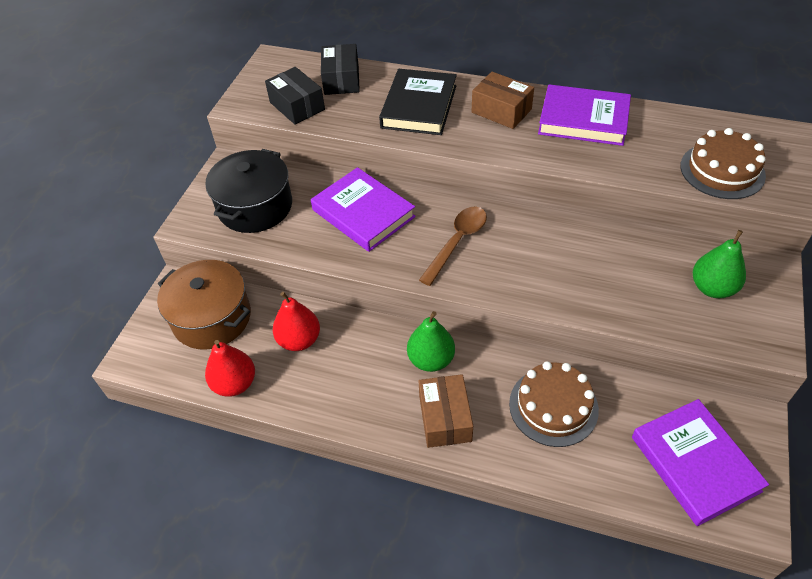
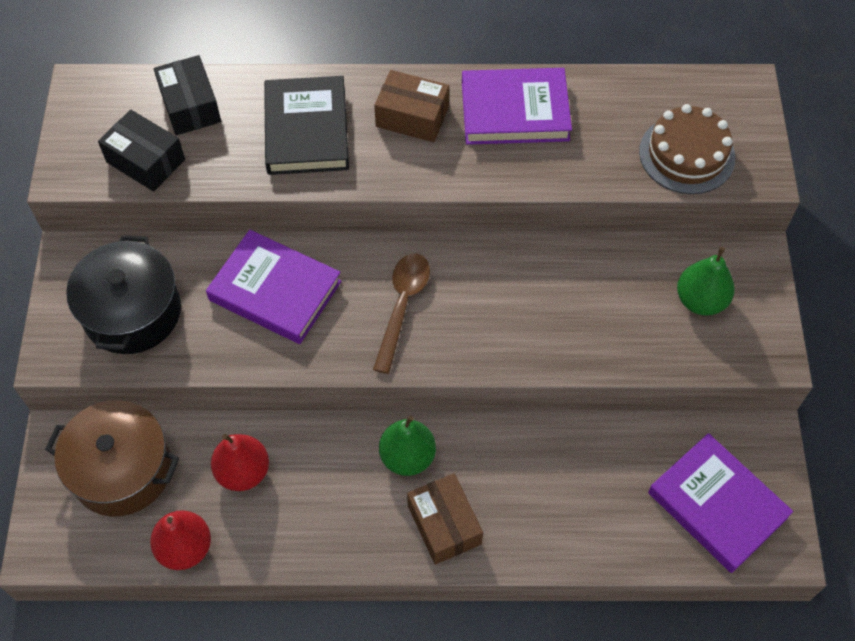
camera: 20 degrees left, 10 degrees up
brown cake [509,361,599,447] -> none

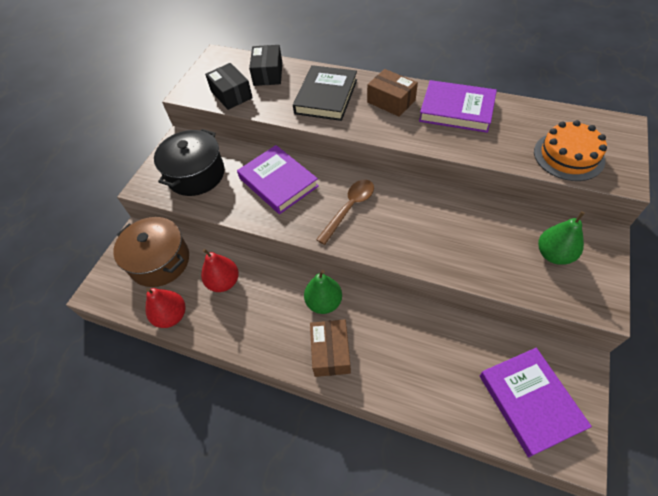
camera: 25 degrees right, 5 degrees down
brown cake [639,104,735,194] -> orange cake [534,120,607,181]

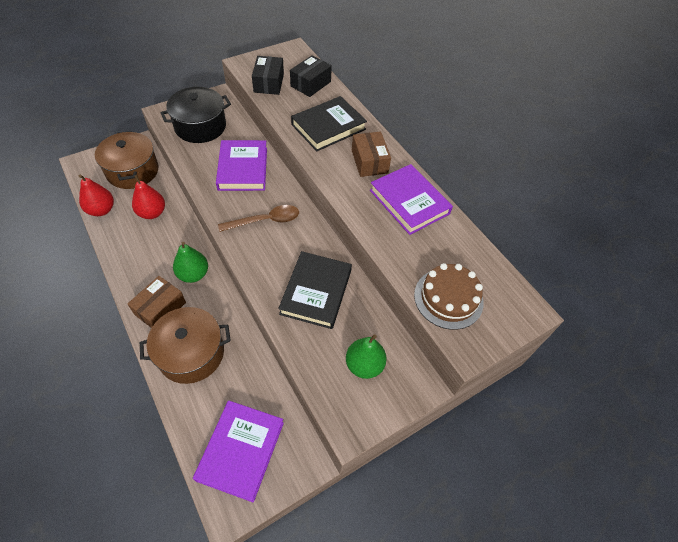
camera: 30 degrees right, 0 degrees up
orange cake [534,120,607,181] -> brown cake [414,263,484,330]
none -> brown pot [140,307,231,384]
none -> black book [278,251,352,329]

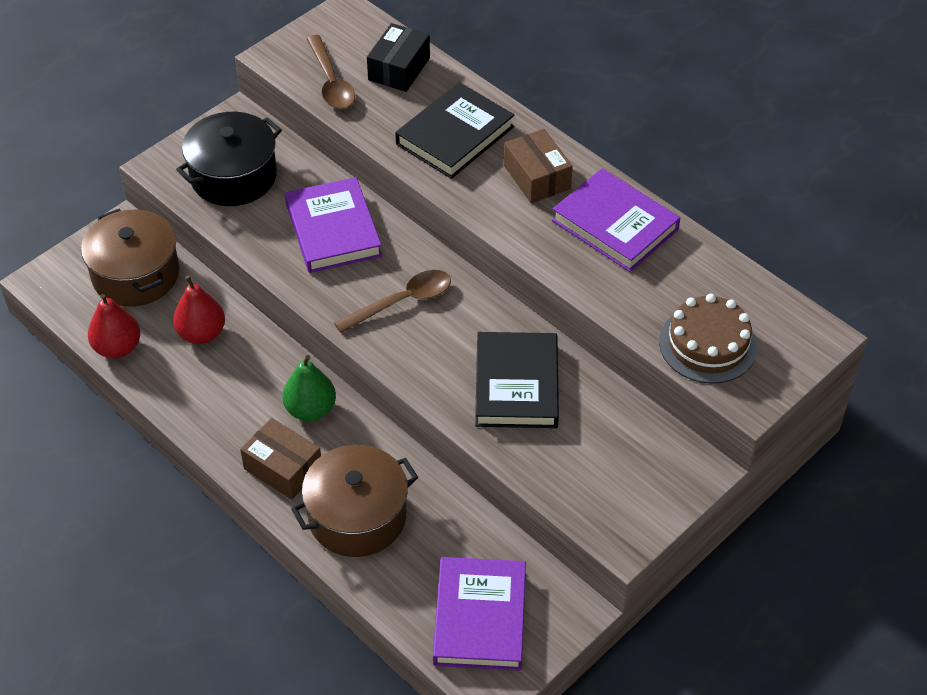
camera: 10 degrees left, 5 degrees down
brown box [128,276,186,328] -> brown box turned 75 degrees counterclockwise [240,418,321,500]
black box [252,56,284,95] -> brown spoon [307,35,355,109]
green pear [346,334,387,379] -> none

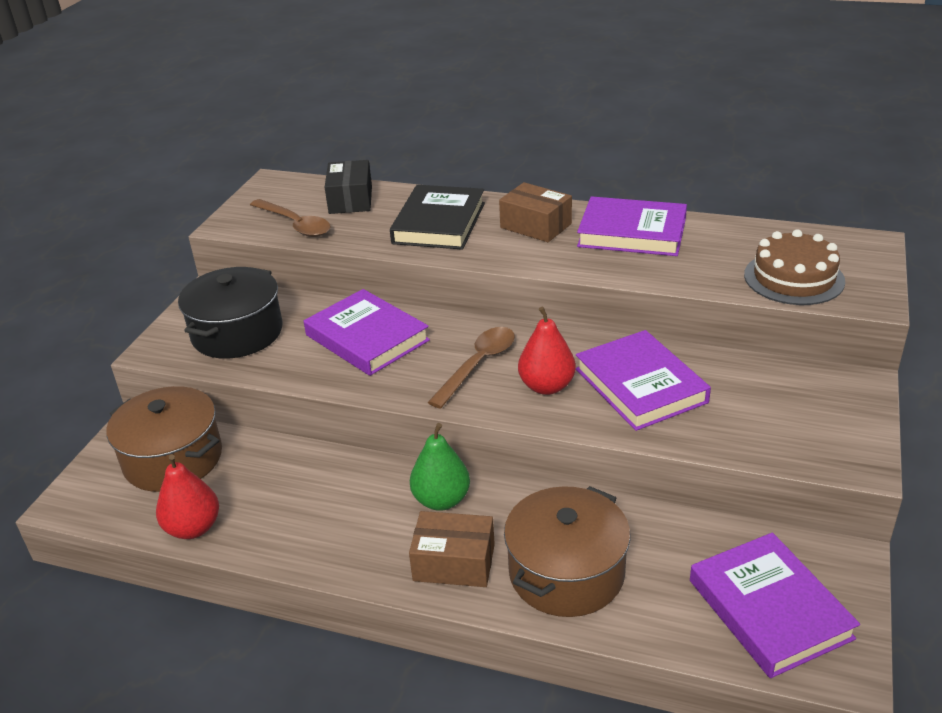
camera: 25 degrees left, 15 degrees down
red pear [173,275,225,344] -> red pear moved to [518,307,576,395]
black book [475,332,559,428] -> purple book [576,330,711,431]

